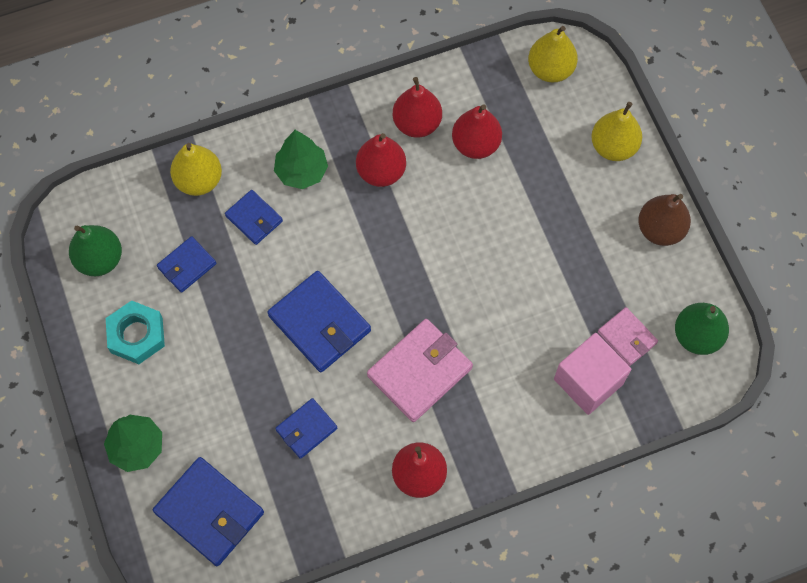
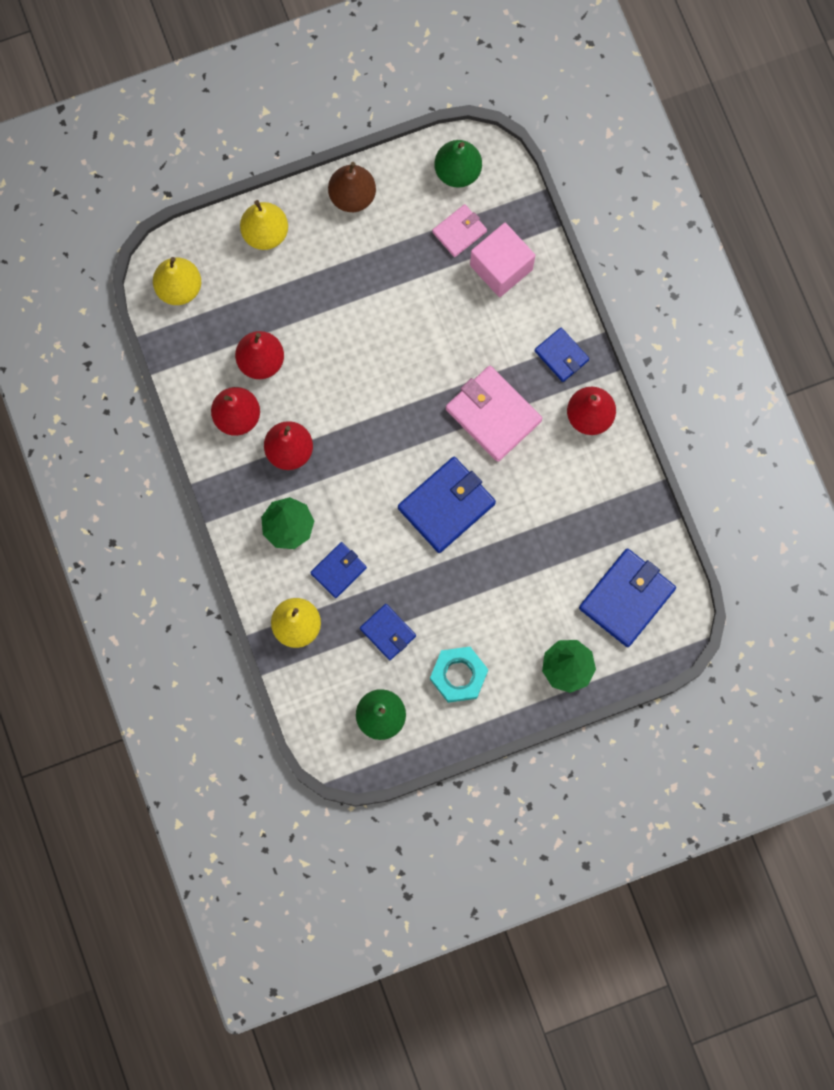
camera: 90 degrees left, 10 degrees up
blue wallet [275,398,337,459] -> blue wallet moved to [535,328,589,382]

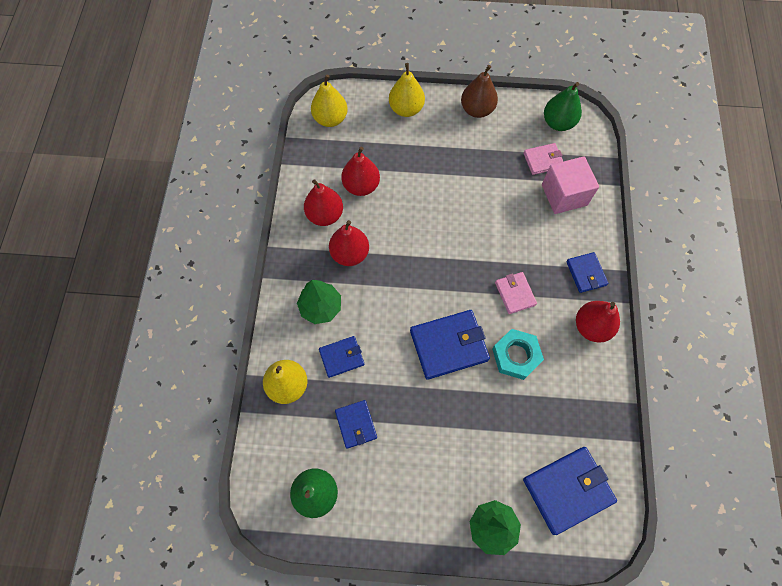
camera: 25 degrees right, 10 degrees down
turquoise nut [430,647,488,703] -> turquoise nut moved to [492,329,544,380]
pink wallet [446,366,542,462] -> pink wallet [495,272,537,314], size x0.57

